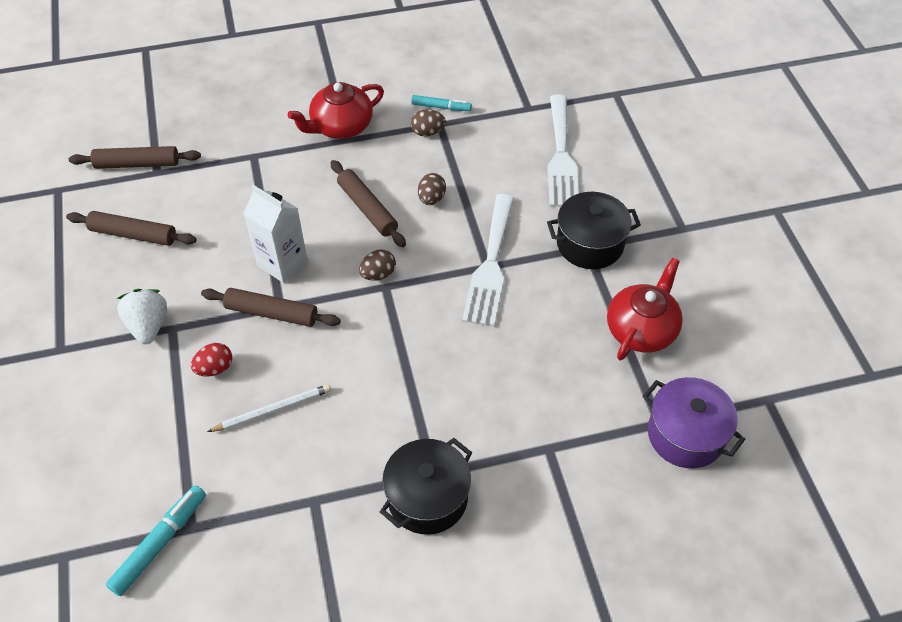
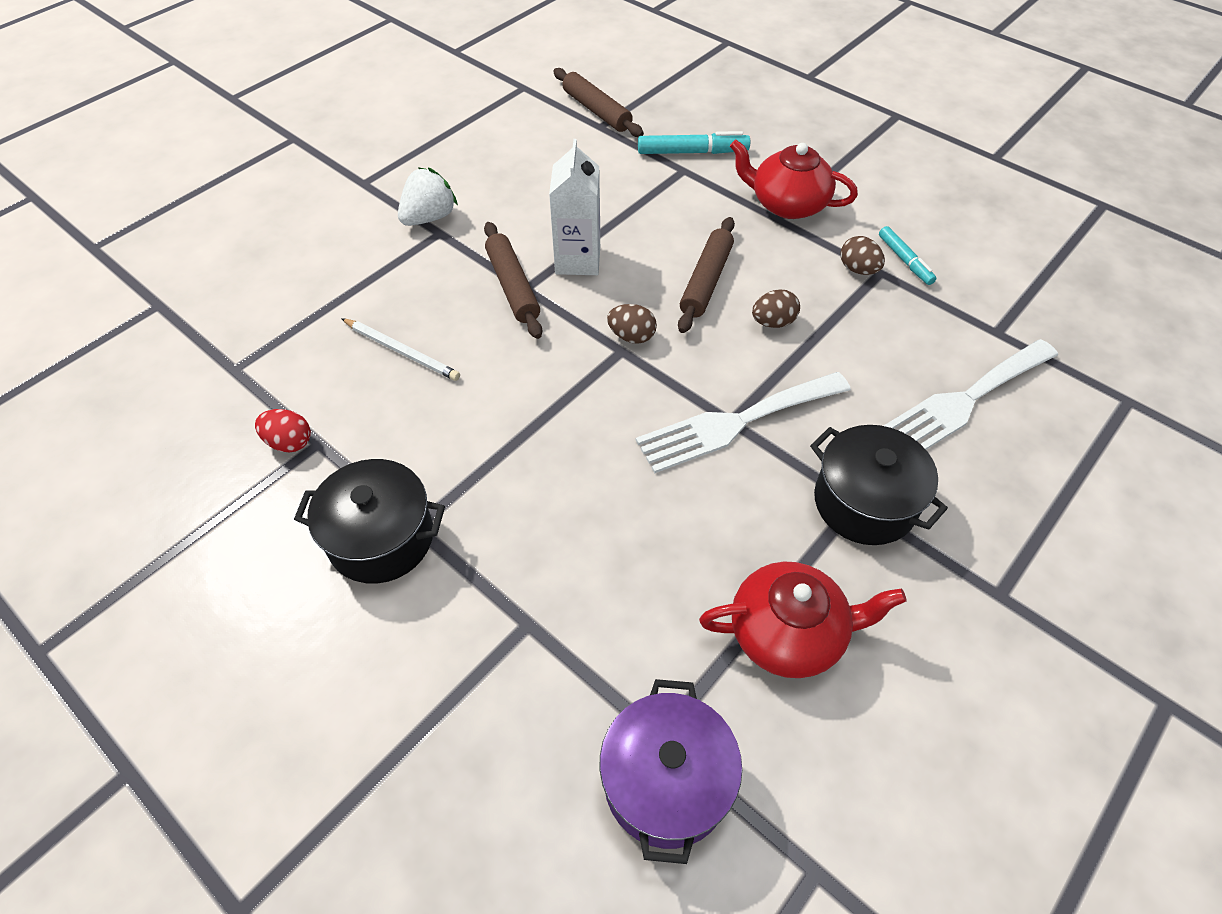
camera: 55 degrees right, 0 degrees up
brown rolling pin [66,211,197,246] -> none
turquoise marker [106,485,206,596] -> turquoise marker moved to [638,131,750,154]
red egg [191,343,232,377] -> red egg moved to [255,409,311,453]

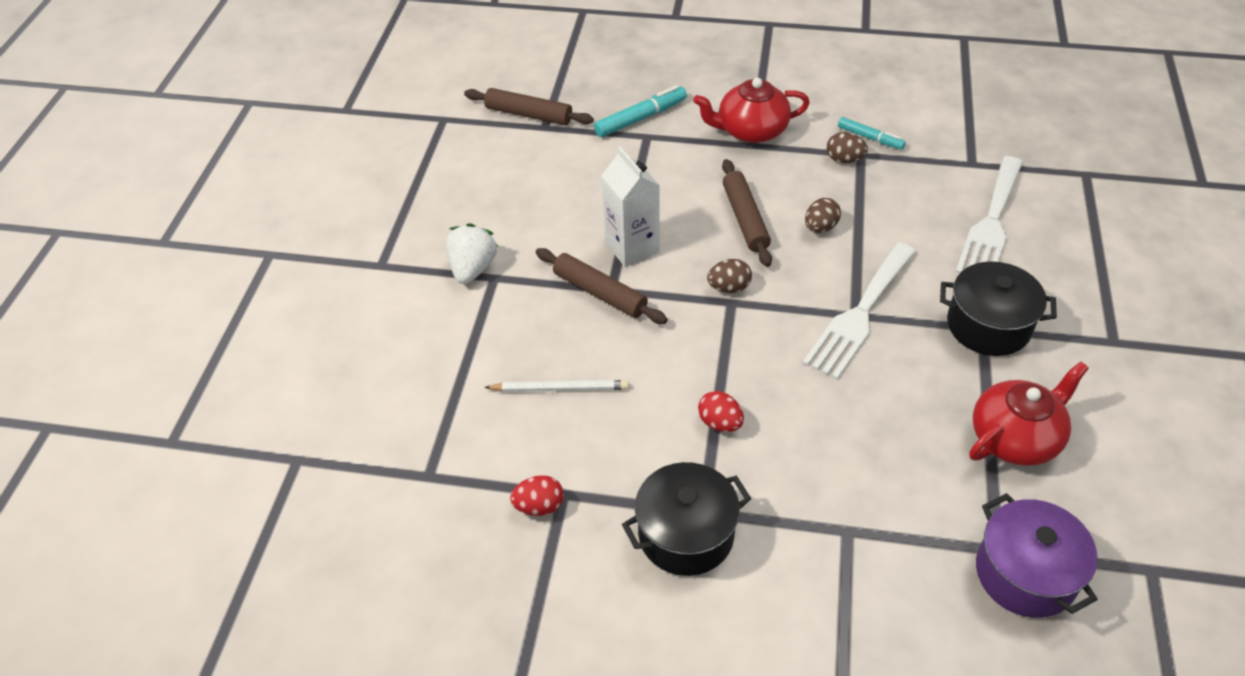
camera: 30 degrees left, 5 degrees down
none -> red egg [698,391,744,432]

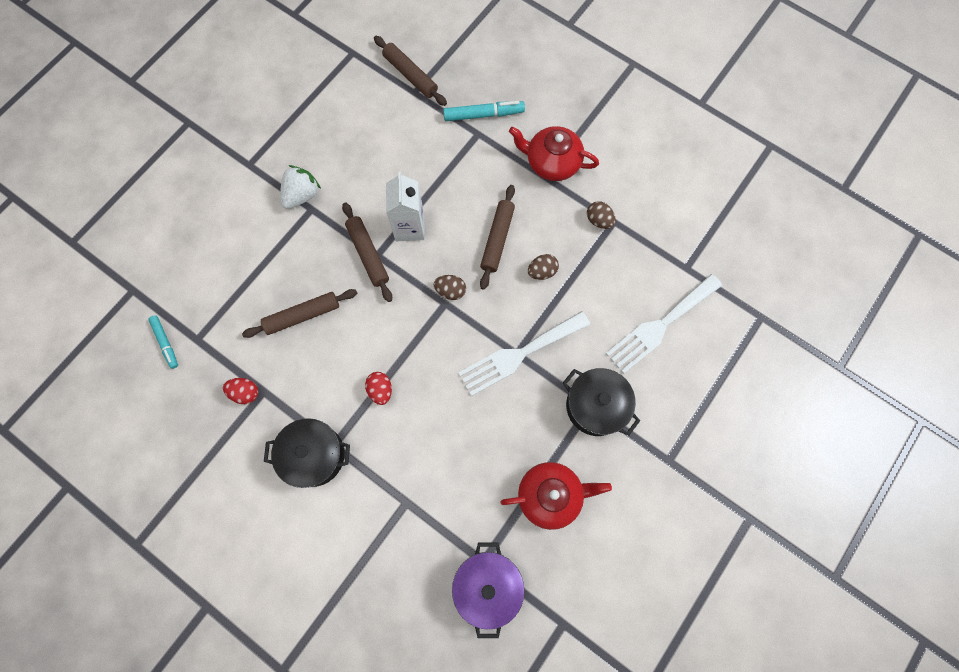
camera: 25 degrees right, 25 degrees up
white pencil [484,380,629,392] -> brown rolling pin [242,289,357,338]
turquoise marker [838,117,906,150] -> turquoise marker moved to [148,316,178,369]

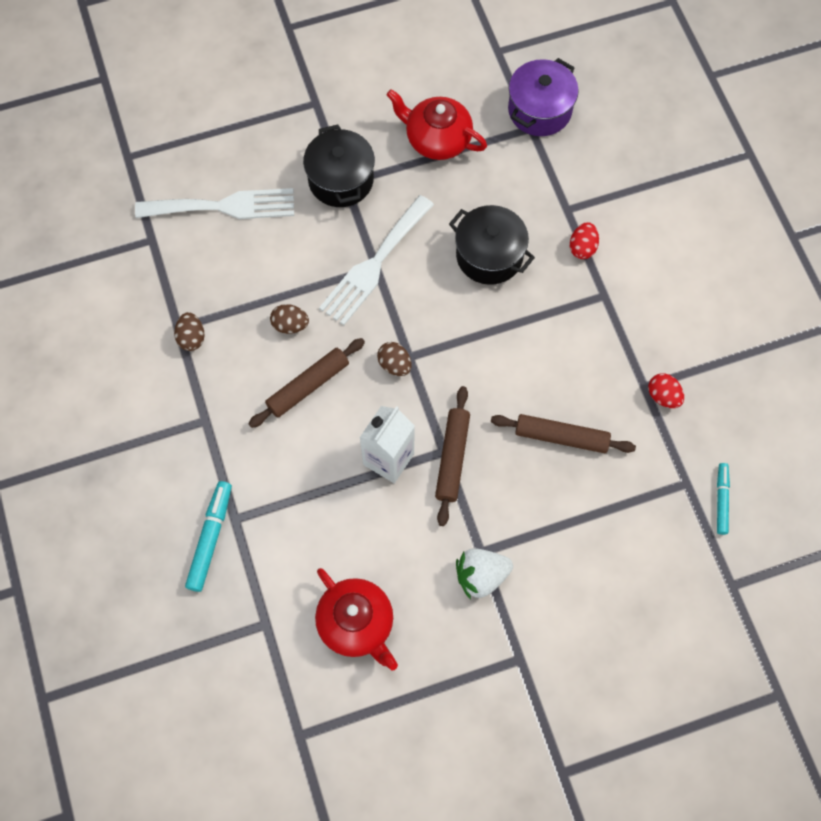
camera: 145 degrees left, 5 degrees down
black pot [264,418,350,488] -> black pot moved to [449,205,535,285]
red egg [365,372,392,405] -> red egg moved to [570,222,599,259]
brown rolling pin [374,36,447,106] -> none
turquoise marker [443,101,525,121] -> turquoise marker turned 75 degrees clockwise [185,481,232,592]
white fork [458,311,590,396] -> white fork turned 120 degrees clockwise [319,195,434,325]
red teapot [509,126,599,181] -> red teapot moved to [315,568,398,671]

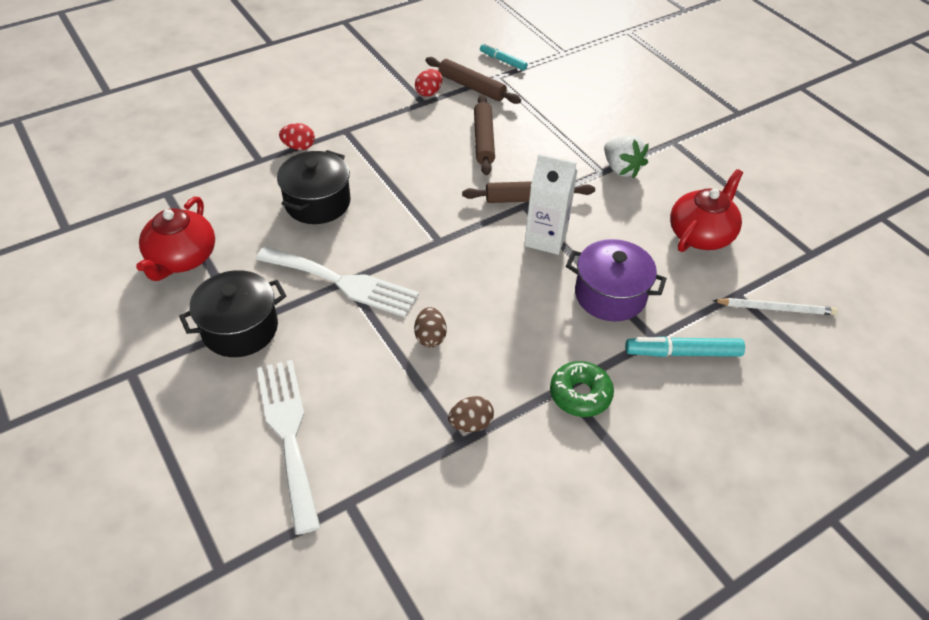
camera: 105 degrees left, 20 degrees down
brown rolling pin [249,338,365,428] -> brown rolling pin moved to [425,57,521,104]
brown egg [377,342,412,376] -> none
purple pot [508,58,579,136] -> purple pot moved to [566,239,667,321]
turquoise marker [717,463,730,535] -> turquoise marker turned 45 degrees clockwise [480,43,528,71]
none -> green donut [550,361,614,417]
none -> white pencil [712,298,837,315]

